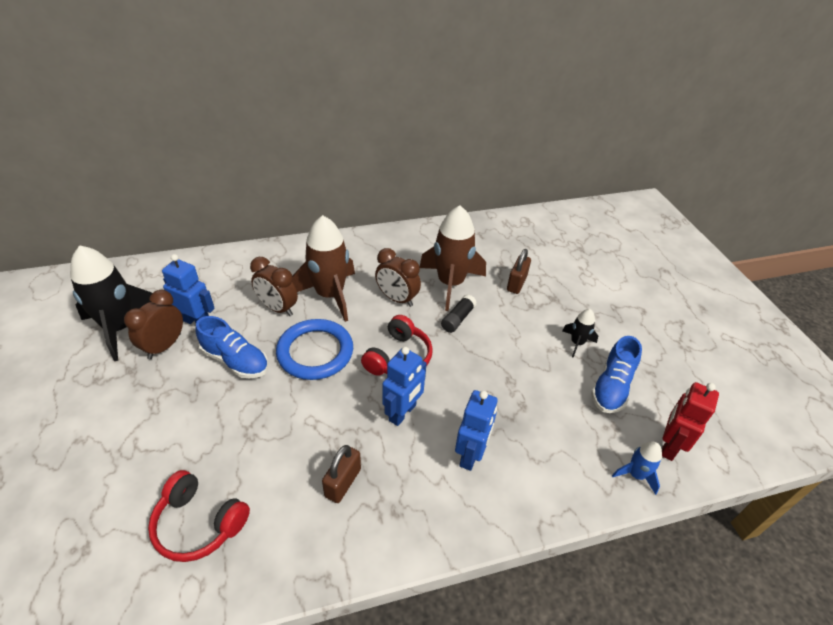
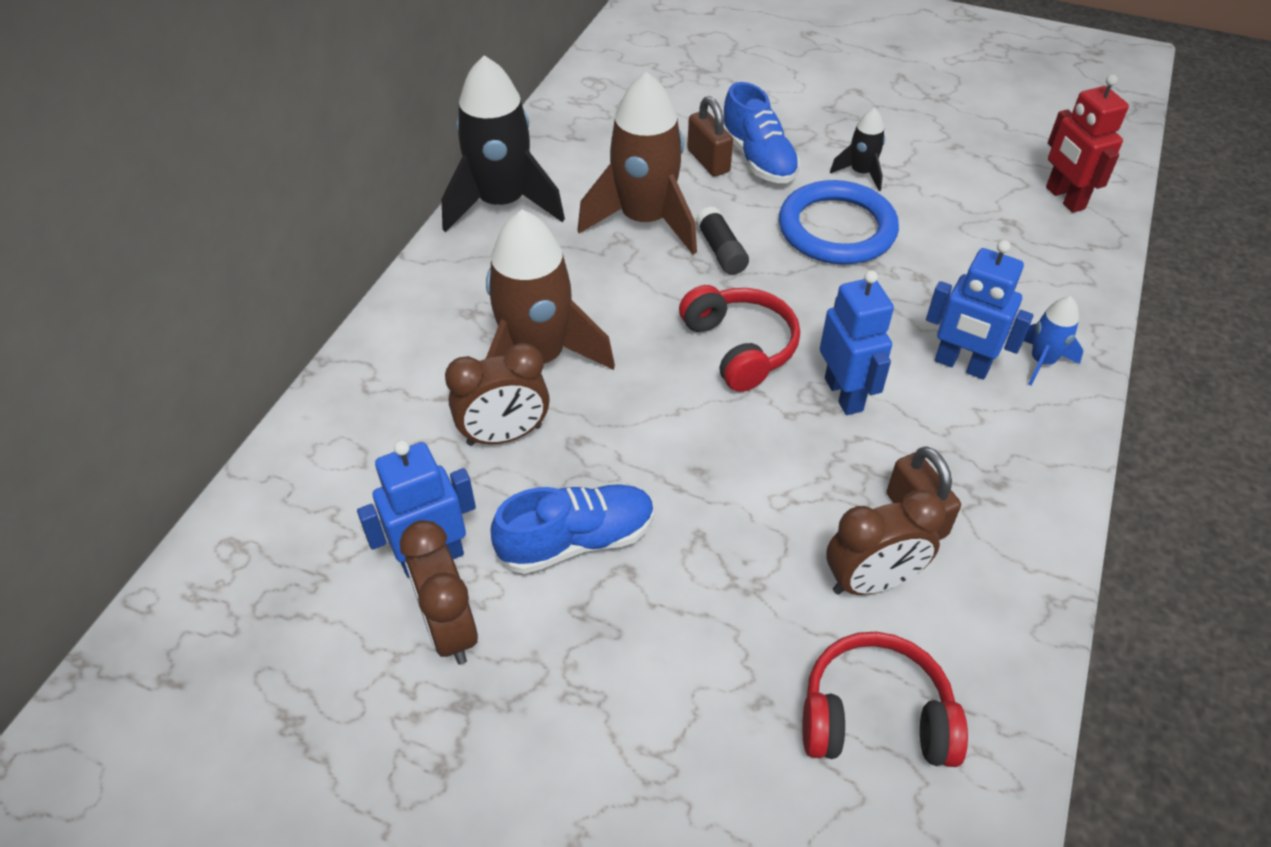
camera: 50 degrees left, 5 degrees up
black rocket [70,245,152,361] -> black rocket moved to [442,55,565,232]
red headphones [148,470,250,562] -> red headphones turned 150 degrees counterclockwise [802,632,968,767]
blue ring [276,319,353,380] -> blue ring moved to [779,180,899,265]
brown clock [375,248,421,307] -> brown clock moved to [826,490,946,595]
blue robot [455,390,497,471] -> blue robot turned 150 degrees clockwise [926,240,1033,379]
blue shoe [591,336,642,413] -> blue shoe moved to [723,82,800,183]
blue rocket [612,441,662,495] -> blue rocket moved to [1024,296,1083,386]

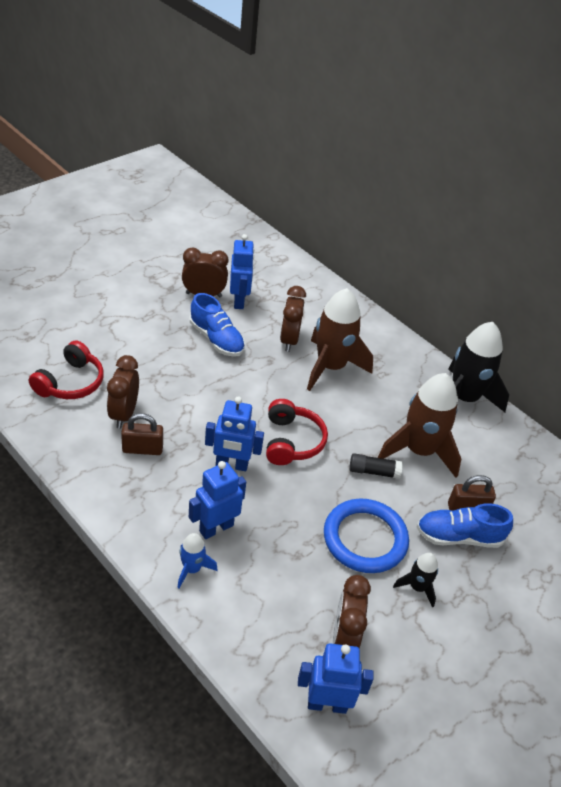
camera: 110 degrees right, 5 degrees down
blue shoe [491,484,654,574] -> blue shoe turned 45 degrees counterclockwise [190,293,245,357]
red headphones [679,285,800,392] -> red headphones turned 90 degrees counterclockwise [266,399,328,465]
red robot [1046,74,1129,213] -> blue robot [298,643,374,714]
none -> brown clock [333,575,371,648]

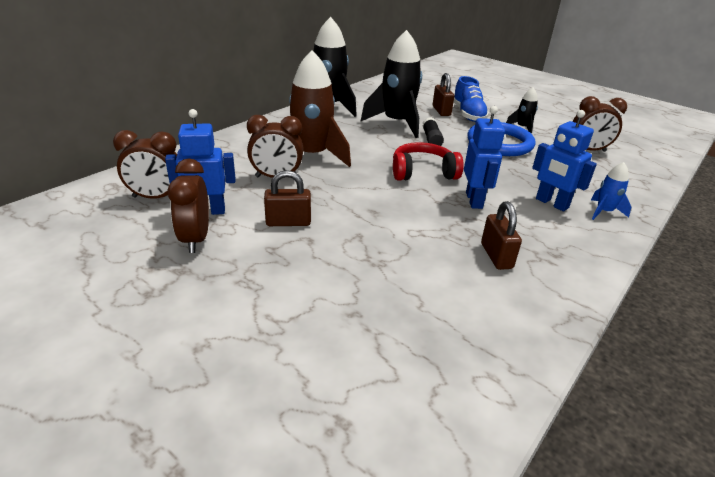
camera: 95 degrees left, 10 degrees down
red headphones [29,340,104,399] -> none
brown clock [107,355,139,429] -> brown clock moved to [113,130,177,199]
blue shoe [190,293,245,357] -> brown padlock [264,170,311,226]
blue robot [298,643,374,714] -> none
brown rocket [378,373,461,478] -> black rocket [360,30,422,138]

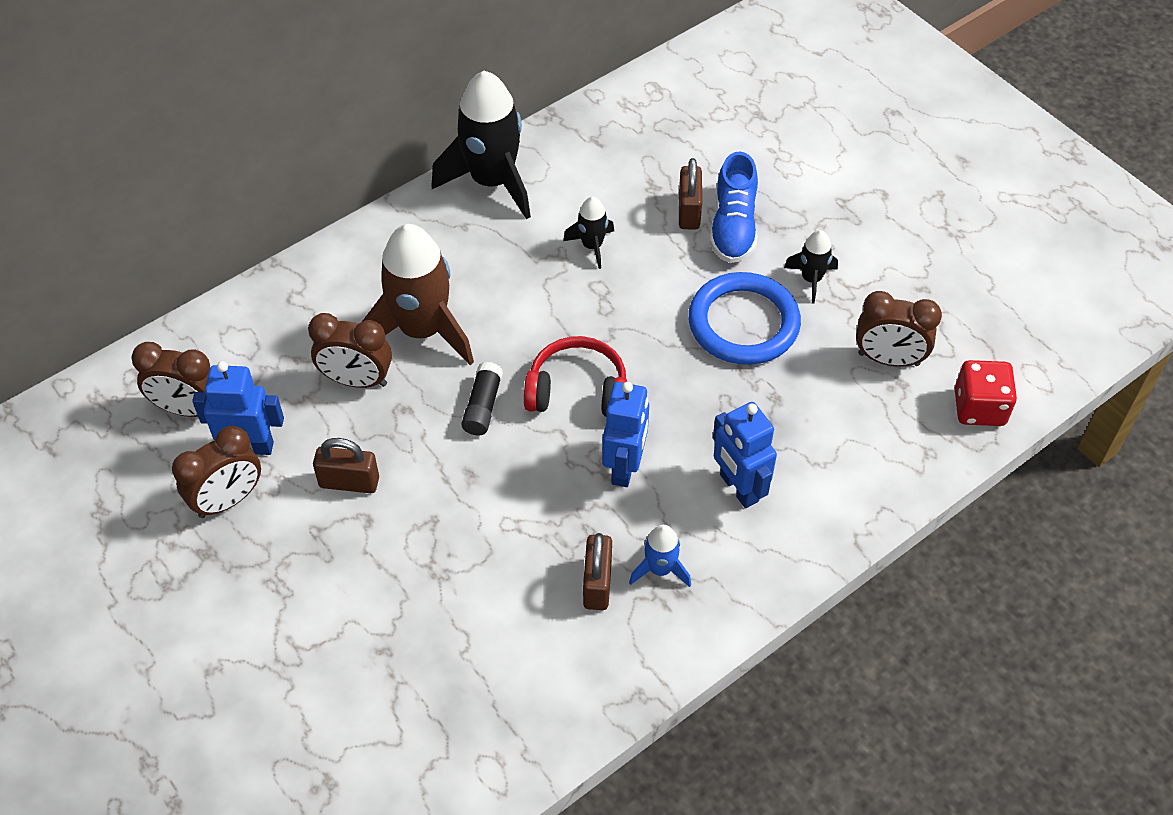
camera: 15 degrees right, 20 degrees up
brown clock [168,158,209,253] -> brown clock turned 135 degrees counterclockwise [172,426,261,518]
black rocket [360,30,422,138] -> black rocket [563,197,614,269], size x0.48
black glue stick [422,117,444,146] -> black glue stick moved to [461,362,503,435]
blue rocket [591,162,631,220] -> blue rocket moved to [629,525,691,587]
none -> red dice [955,360,1017,426]

